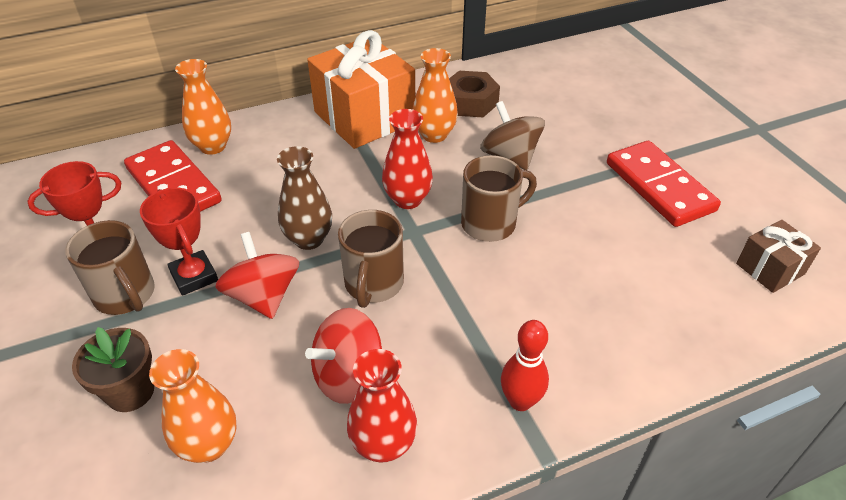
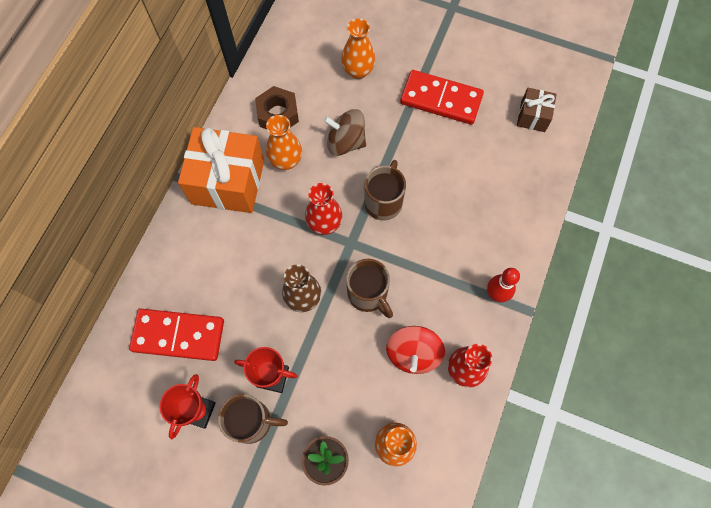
camera: 45 degrees left, 25 degrees up
orange vase [175,59,231,155] -> orange vase moved to [341,18,375,79]
red spinning top [215,232,299,319] -> none

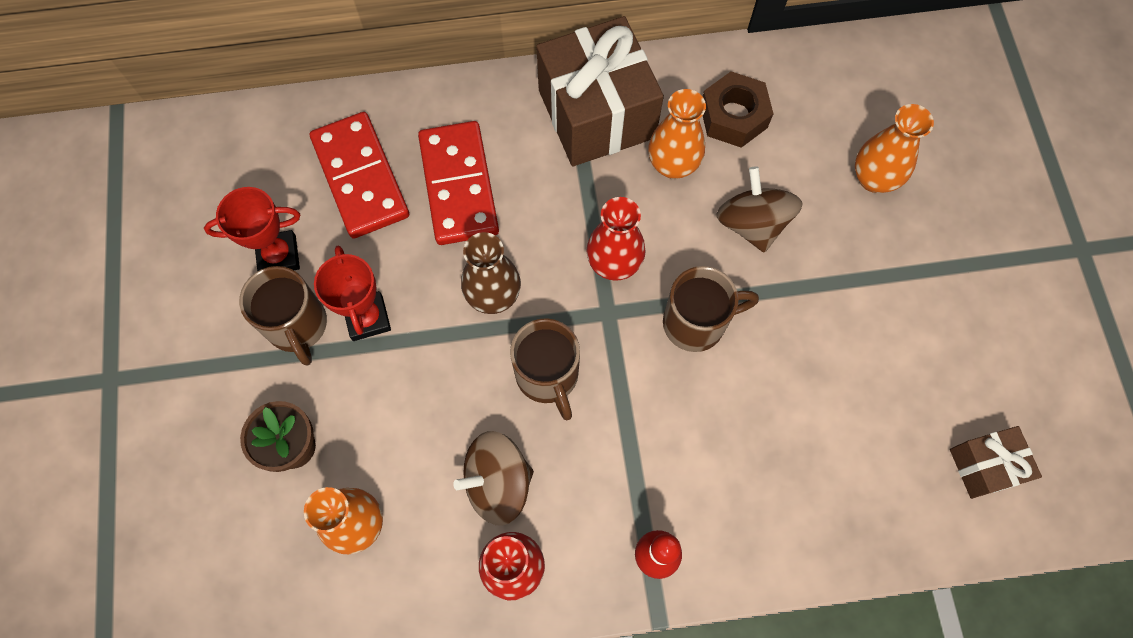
camera: 60 degrees right, 0 degrees up
orange gift [178,127,264,213] -> brown gift [536,16,664,166]
brown mug [346,259,393,318] -> brown mug turned 45 degrees counterclockwise [510,318,580,420]
red spinning top [386,326,445,374] -> brown spinning top [453,431,534,526]
red domino [400,70,484,125] -> red domino moved to [418,121,499,245]

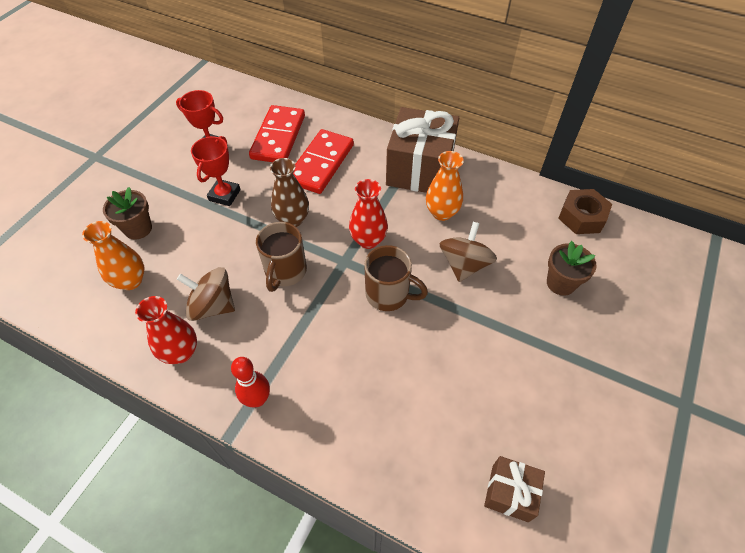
camera: 35 degrees right, 15 degrees down
brown mug [239,266,327,366] -> none
brown nut [703,71,774,148] -> brown nut moved to [558,189,612,234]
orange vase [855,104,934,193] -> brown flower pot [547,241,596,296]

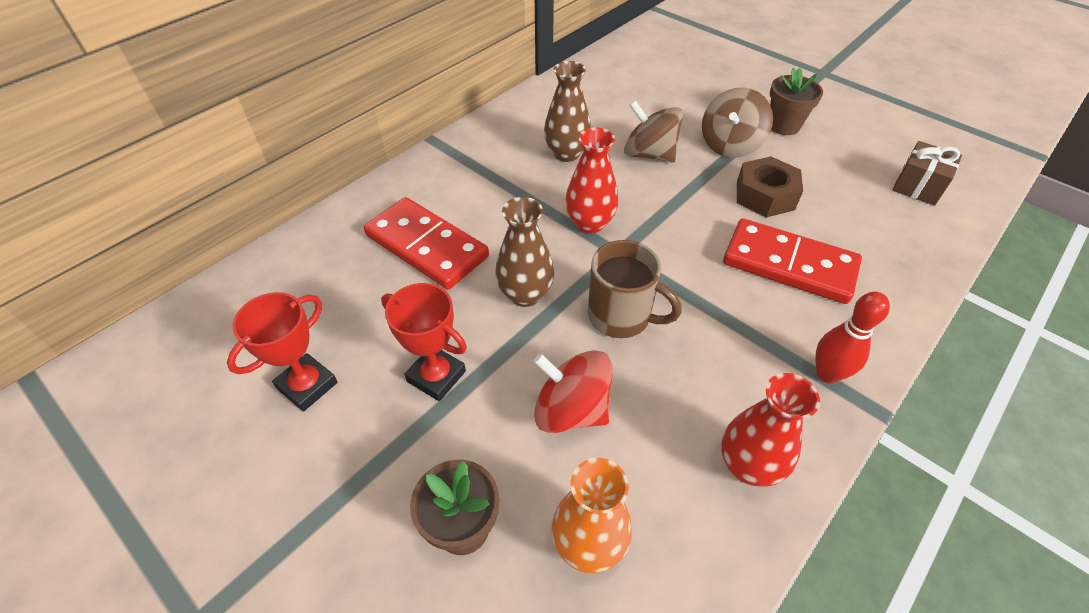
camera: 75 degrees left, 5 degrees down
brown spinning top [177,267,235,321] -> brown spinning top moved to [702,87,773,158]
red domino [249,105,305,162] -> red domino moved to [723,218,862,304]
brown mug [364,245,428,311] -> none
brown gift [386,107,459,193] -> none
orange vase [426,151,464,221] -> brown vase [544,61,591,162]
brown flower pot [547,241,596,296] -> brown flower pot moved to [770,67,823,135]
brown nut [558,189,612,234] -> brown nut moved to [737,156,803,218]
none -> red spinning top [533,350,613,433]

